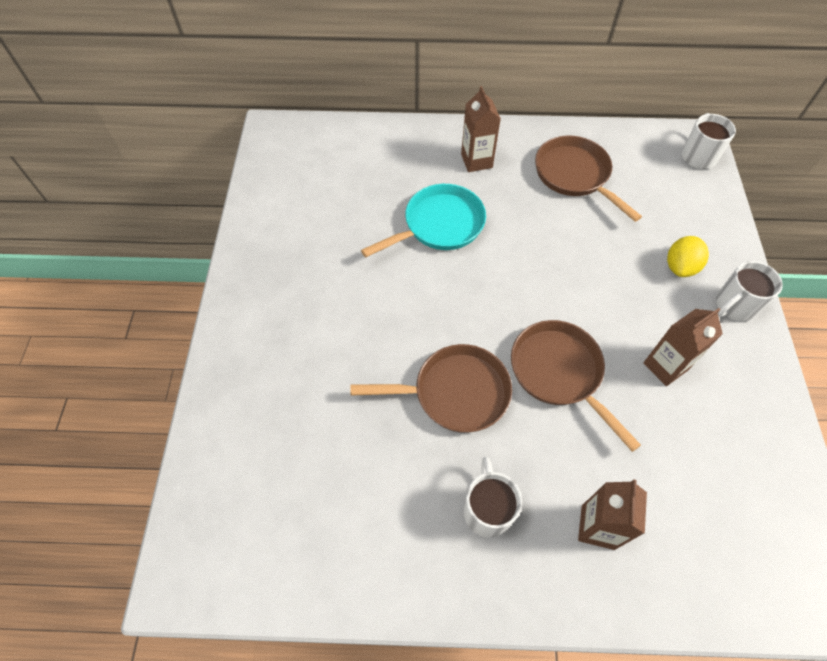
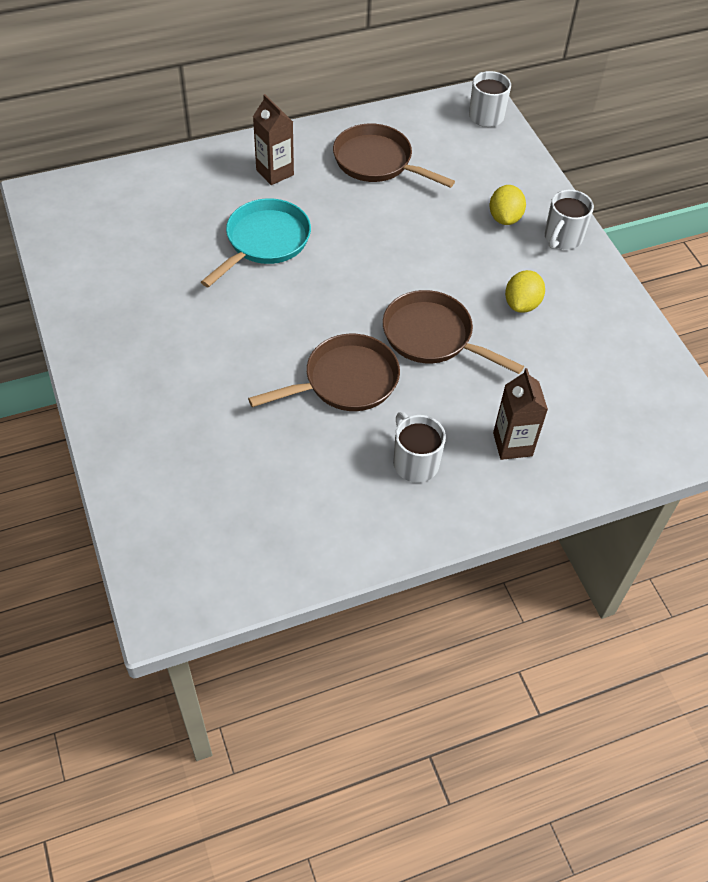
camera: 25 degrees left, 5 degrees down
brown carton [643,308,723,386] -> yellow lemon [505,270,545,313]

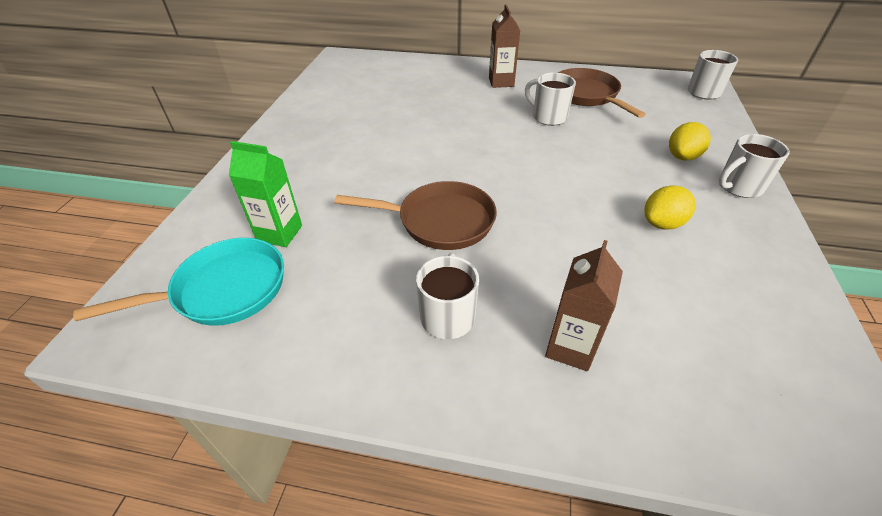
camera: 35 degrees right, 10 degrees down
turquoise pan [201,198,311,288] -> turquoise pan moved to [73,238,284,326]
brown pan [383,290,524,374] -> none
none -> green carton [229,141,302,247]
none -> white mug [525,73,576,126]

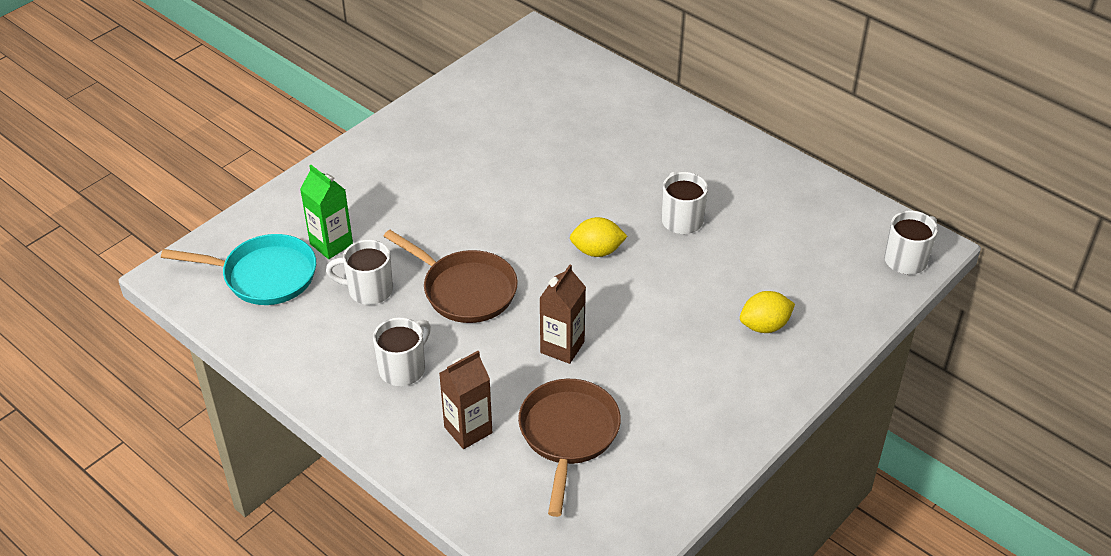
camera: 30 degrees right, 0 degrees up
brown carton [489,4,520,88] -> brown carton moved to [539,265,586,364]
brown pan [558,68,646,118] -> brown pan moved to [518,379,621,517]
yellow lemon [644,185,696,230] -> yellow lemon moved to [570,217,628,257]
white mug [719,134,790,198] -> white mug moved to [326,240,393,305]

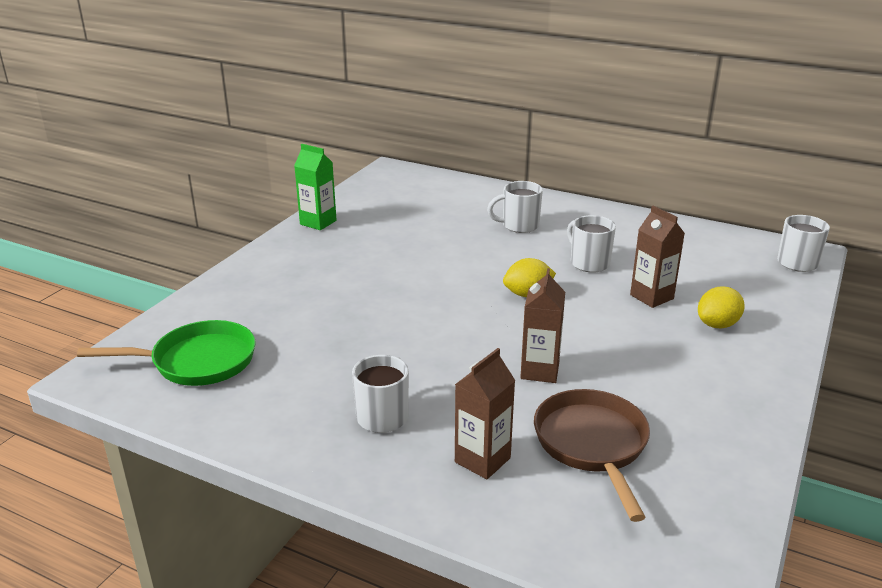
camera: 15 degrees left, 15 degrees down
turquoise pan [161,234,316,305] -> green pan [77,320,256,386]
green carton [300,165,353,259] -> green carton moved to [294,144,337,230]
white mug [326,240,393,305] -> white mug moved to [487,181,543,233]
brown pan [384,230,518,323] -> none
none -> brown carton [630,206,685,308]

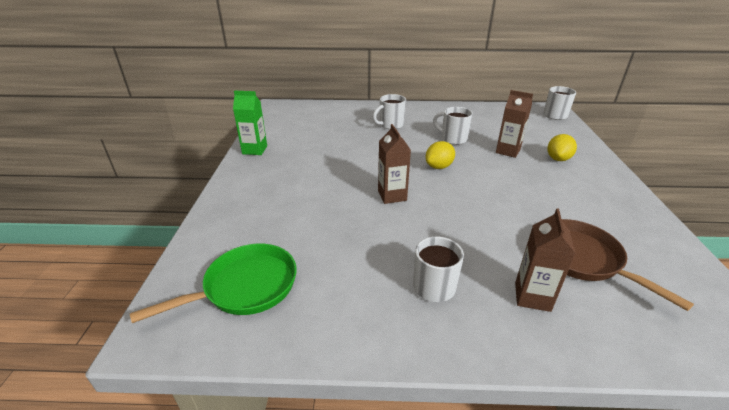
camera: 25 degrees left, 5 degrees up
brown carton [520,268,565,383] -> brown carton moved to [378,124,411,204]

